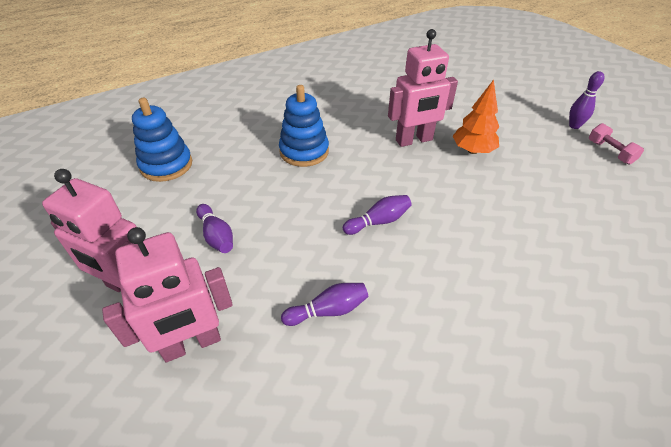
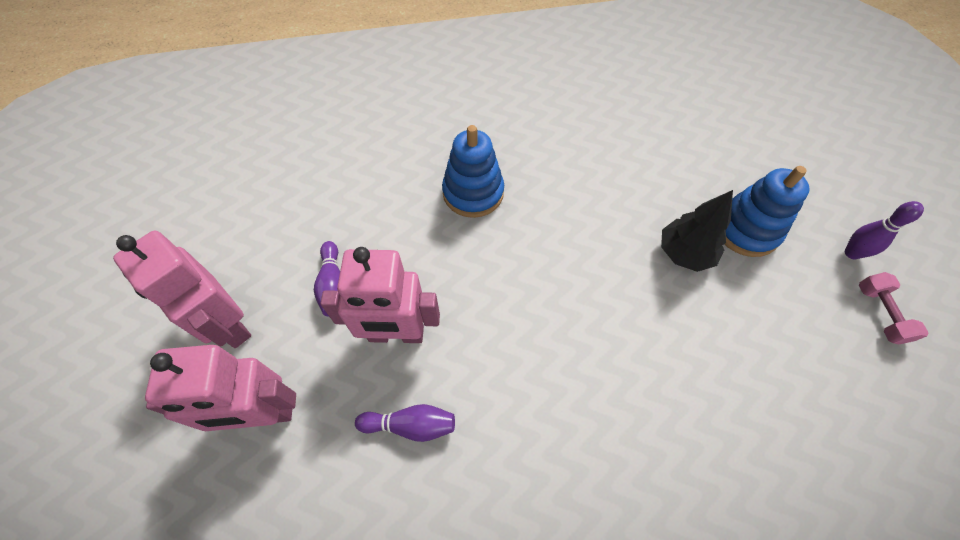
camera: 20 degrees right, 15 degrees up
blue stacking toy [132,98,192,182] -> blue stacking toy moved to [725,166,810,257]
purple bowling pin [343,195,412,235] -> none
pink robot [388,29,458,147] -> pink robot moved to [321,247,440,343]
orange tree [453,80,499,154] -> black tree [661,190,733,272]

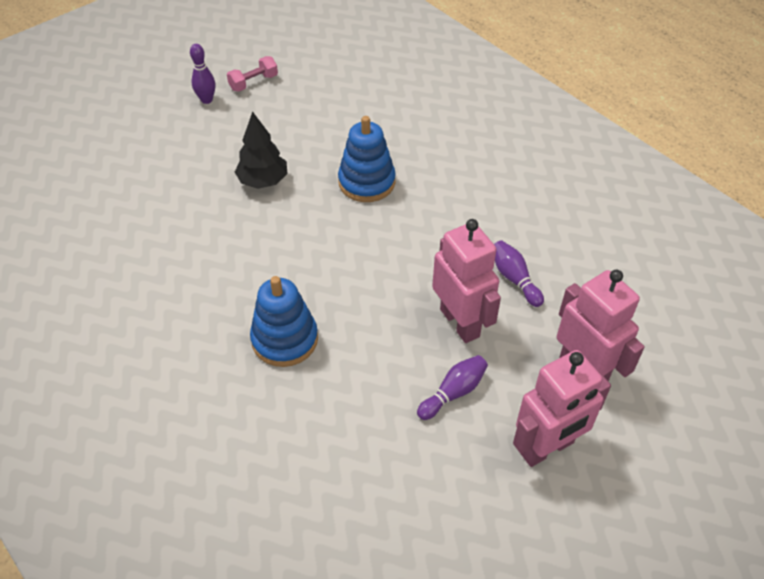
camera: 120 degrees left, 10 degrees down
pink robot [113,231,251,348] -> pink robot turned 45 degrees clockwise [513,350,611,467]
blue stacking toy [725,166,810,257] -> blue stacking toy moved to [338,116,396,202]

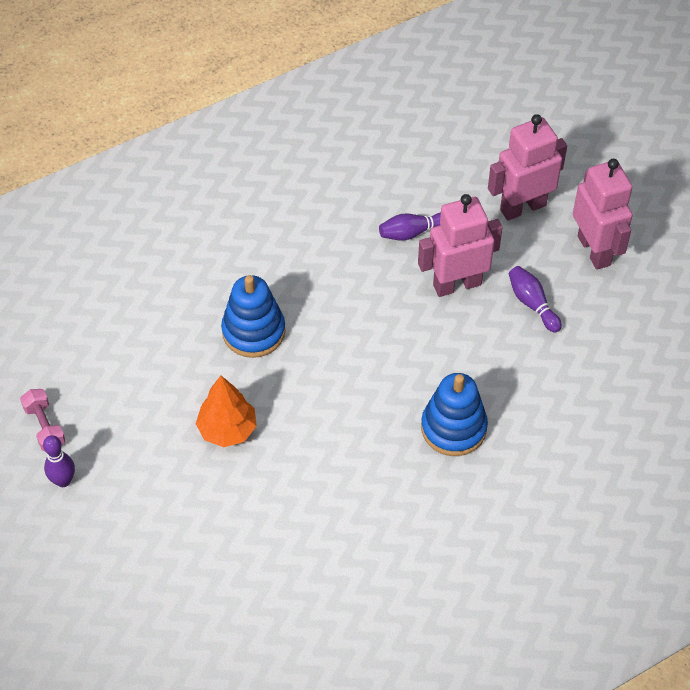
camera: 80 degrees left, 5 degrees up
black tree [235,111,288,189] -> orange tree [196,376,257,447]

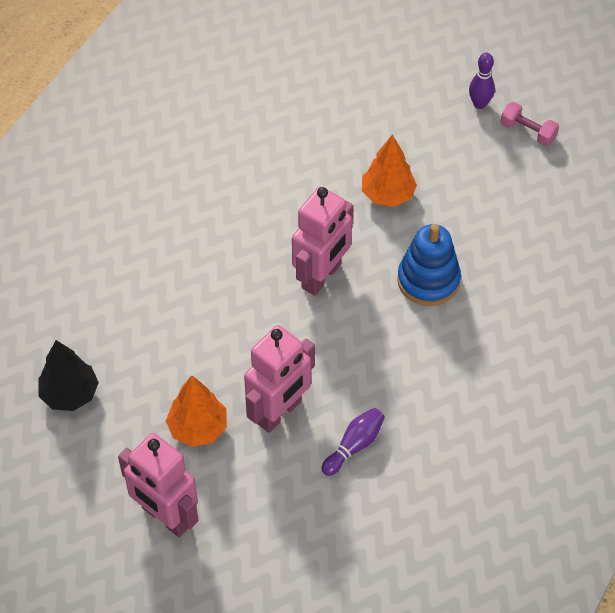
camera: 150 degrees right, 0 degrees up
blue stacking toy [421,373,488,456] -> none
pink robot [488,114,567,221] -> pink robot moved to [292,187,353,296]
purple bowling pin [509,266,562,333] -> orange tree [166,375,227,447]
none -> black tree [38,340,99,411]

